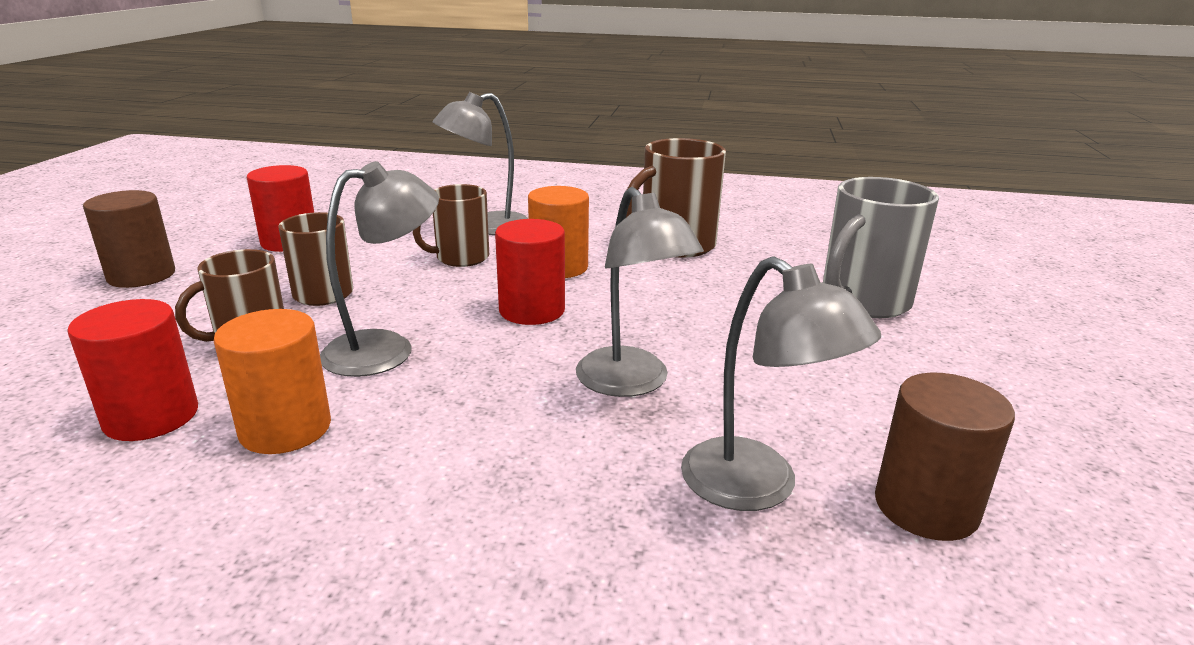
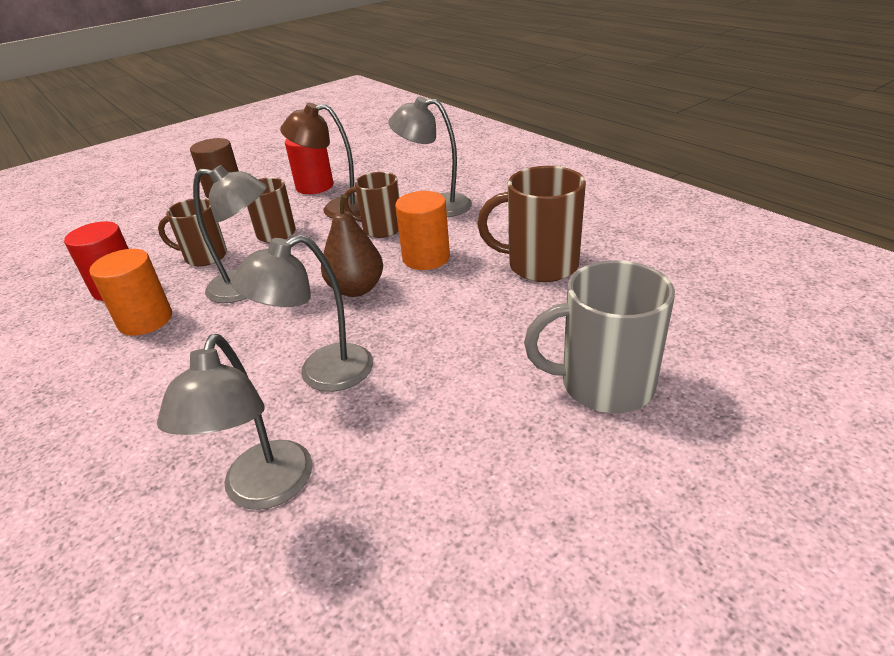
camera: 45 degrees right, 10 degrees up
red cylinder [495,219,565,325] -> brown pear [321,194,383,297]
grey lamp [576,187,704,397] -> grey lamp turned 45 degrees clockwise [231,235,373,392]
brown cylinder [875,373,1015,541] -> none
none -> brown lamp [280,103,360,219]

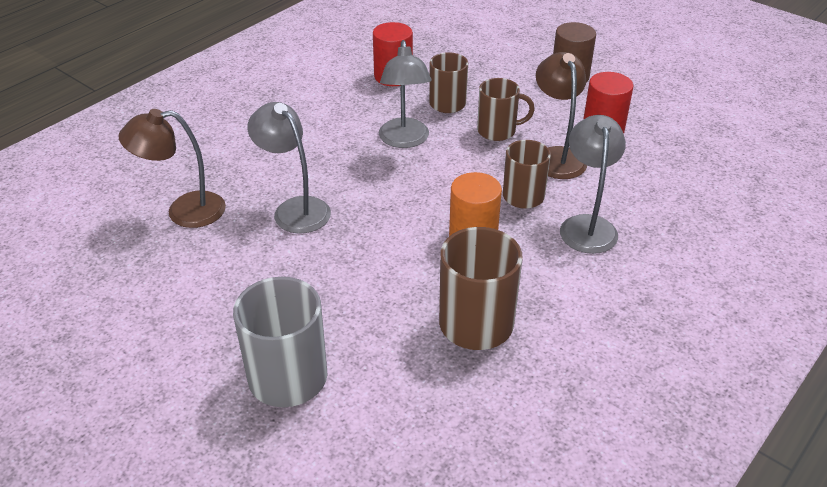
camera: 75 degrees right, 5 degrees up
orange cylinder [89,249,172,336] -> none
grey lamp [157,334,312,510] -> brown lamp [119,109,226,228]
brown pear [321,194,383,297] -> none

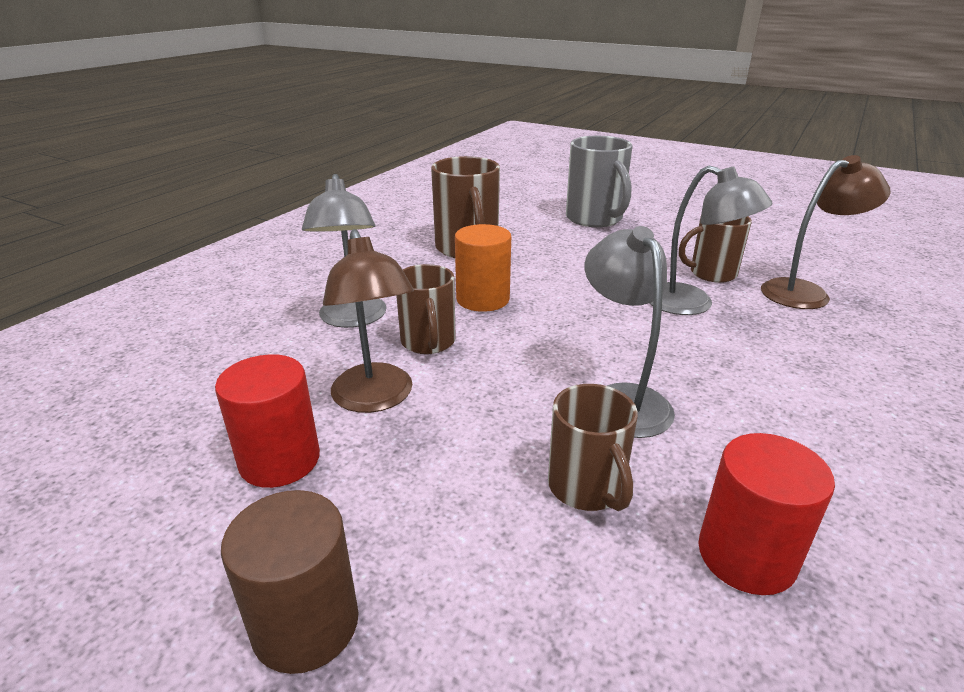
camera: 170 degrees right, 10 degrees down
brown mug [477,78,535,141] -> brown mug moved to [679,216,752,283]

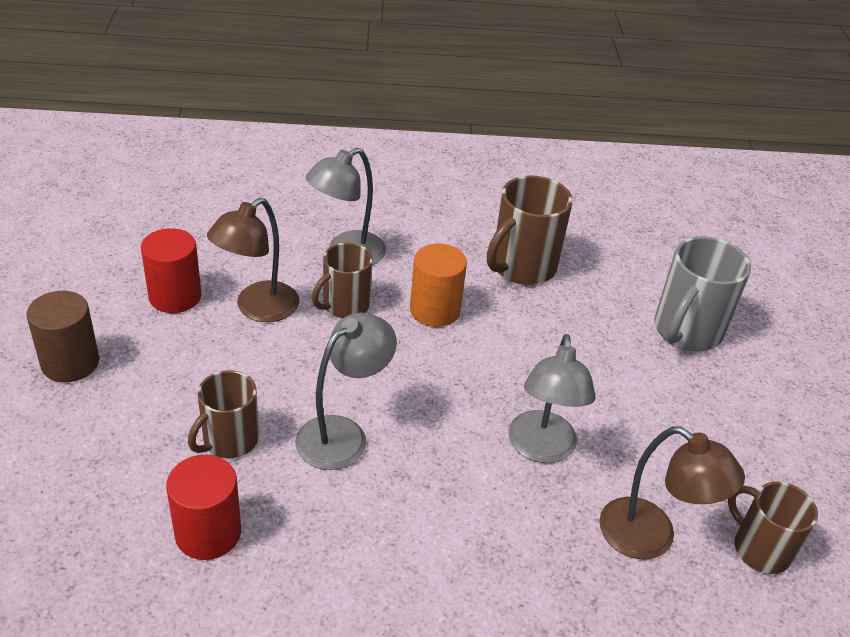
camera: 55 degrees right, 10 degrees up
brown mug [679,216,752,283] -> brown mug moved to [728,482,818,574]

